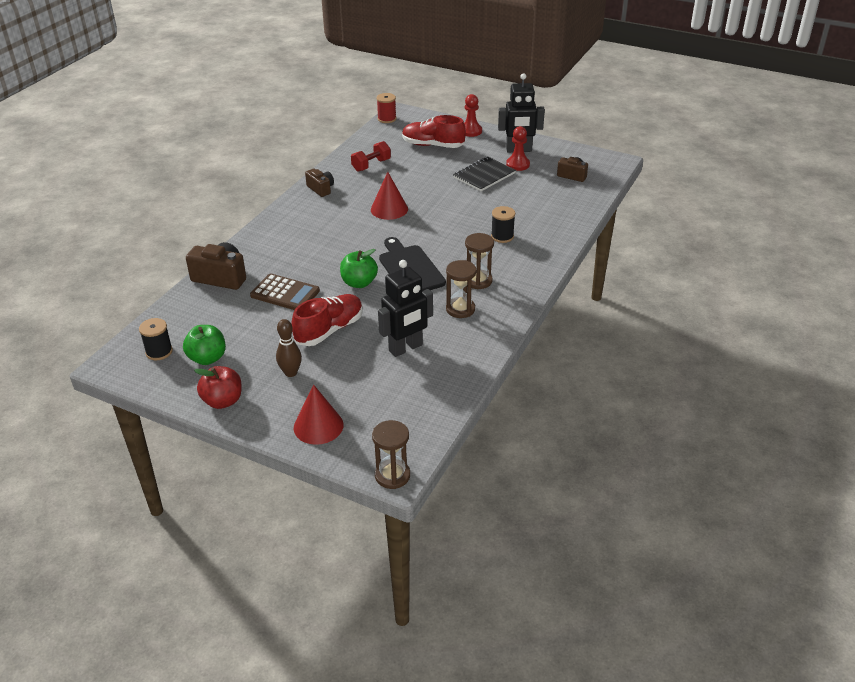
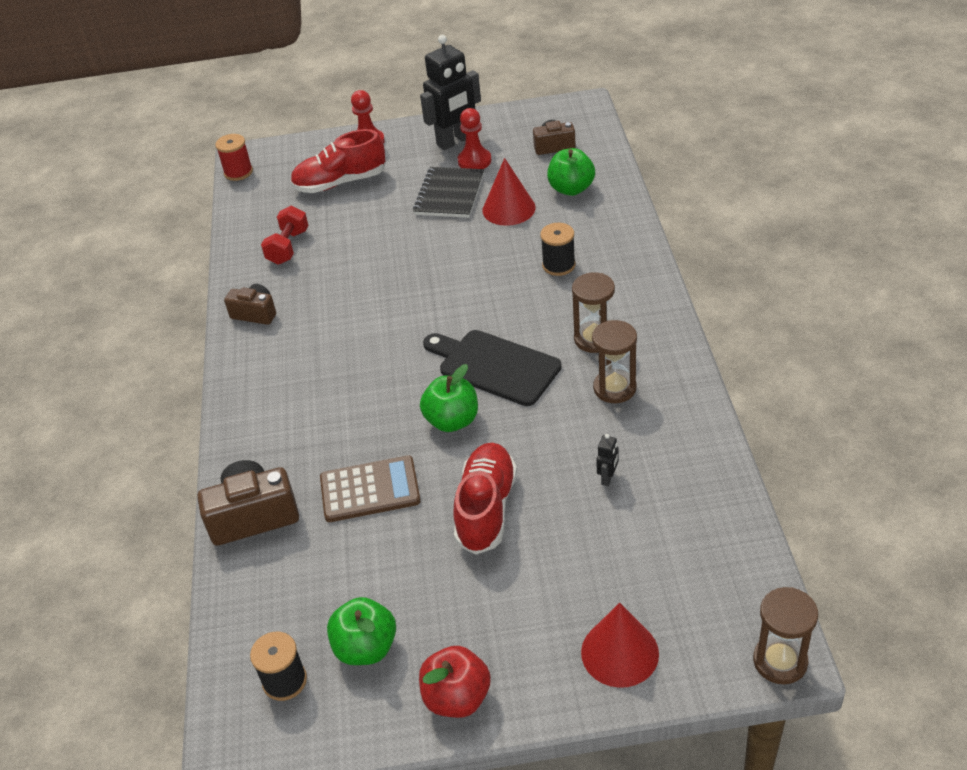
camera: 30 degrees left, 5 degrees up
brown bowling pin [276,319,302,377] -> none
red cone [371,172,408,220] -> red cone moved to [483,158,536,226]
black robot [378,260,433,357] -> black robot [596,434,618,486], size x0.41
none -> green apple [547,148,595,196]

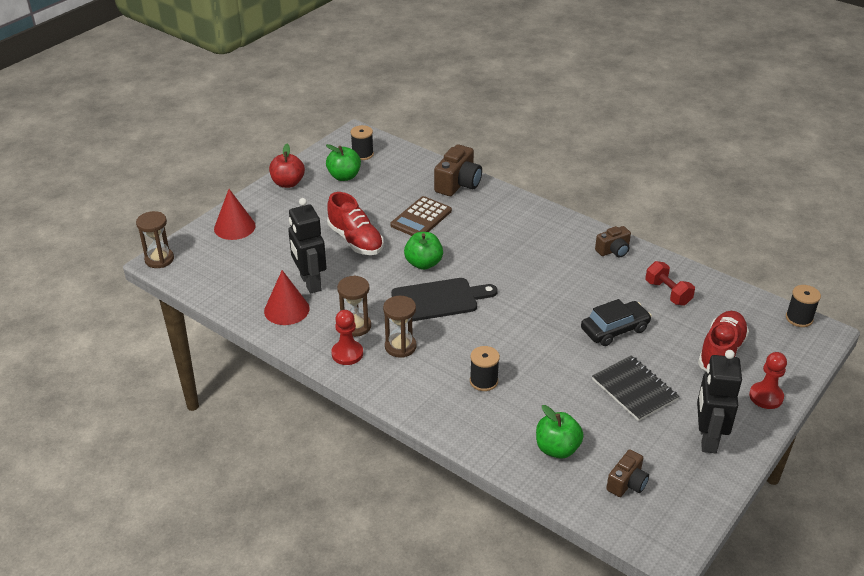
camera: 130 degrees right, 5 degrees down
red spool [215,134,253,181] -> black spool [786,285,821,327]
red pawn [458,108,491,169] -> red pawn moved to [331,310,363,365]
red cone [483,158,536,226] -> red cone moved to [264,270,309,325]
black robot [596,434,618,486] -> black robot [288,198,326,294], size x2.46
none -> black car [581,299,652,346]

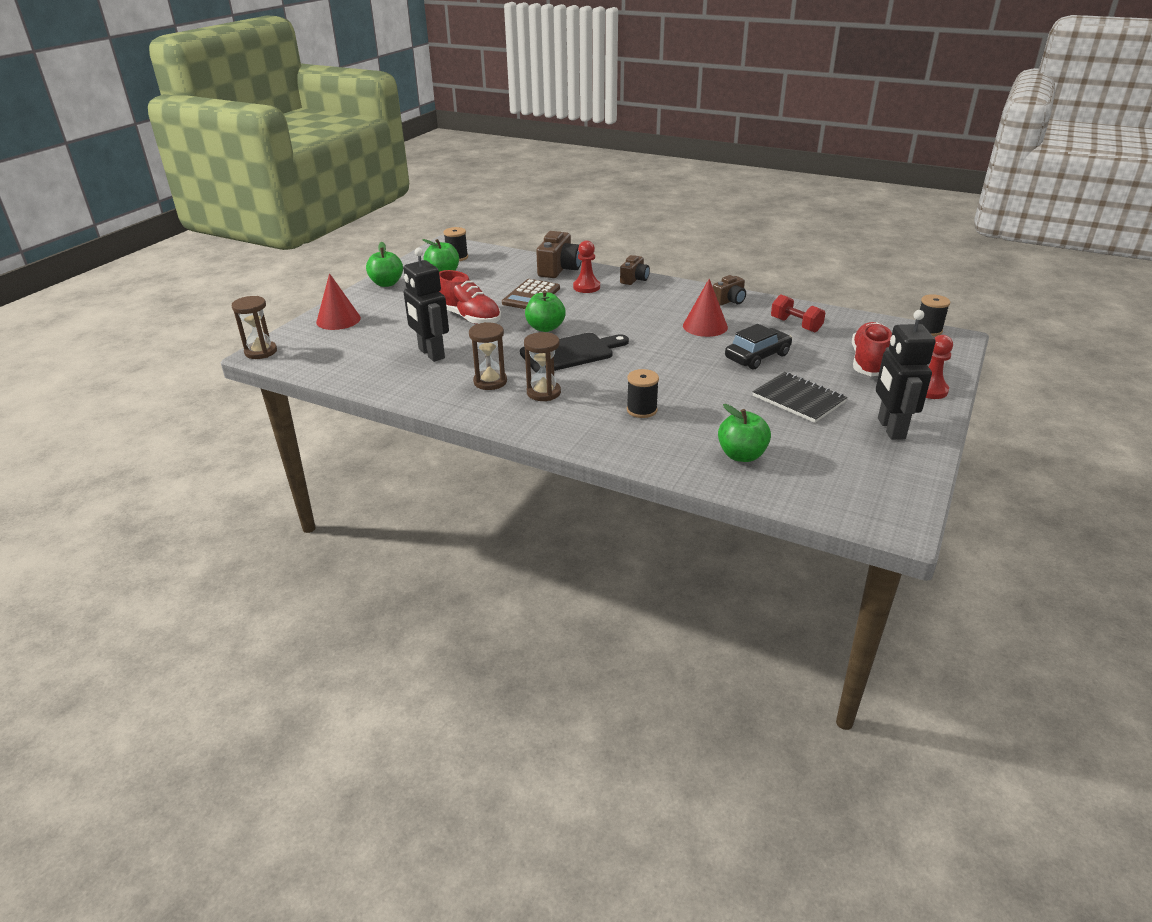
camera: 10 degrees left, 5 degrees down
red cone [264,270,309,325] -> red cone moved to [683,279,728,337]
red apple [269,144,305,188] -> green apple [366,242,403,287]
red pawn [331,310,363,365] -> red pawn moved to [573,240,600,293]
brown camera [606,449,649,497] -> brown camera moved to [620,255,650,285]

